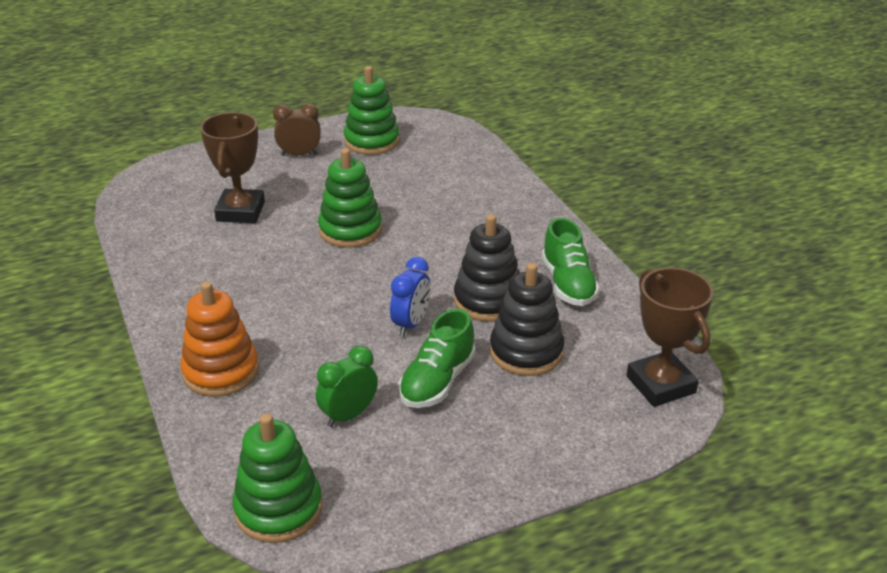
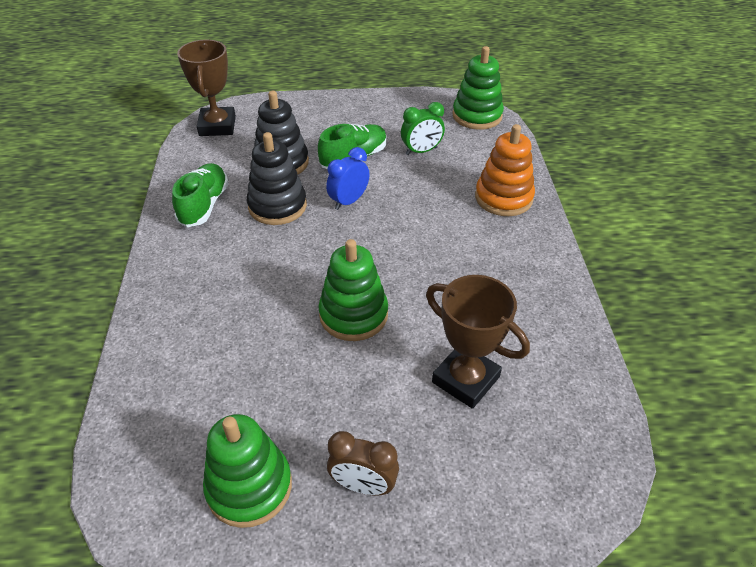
camera: 160 degrees left, 10 degrees up
brown trophy [200,112,265,223] -> brown trophy turned 75 degrees counterclockwise [426,275,530,409]

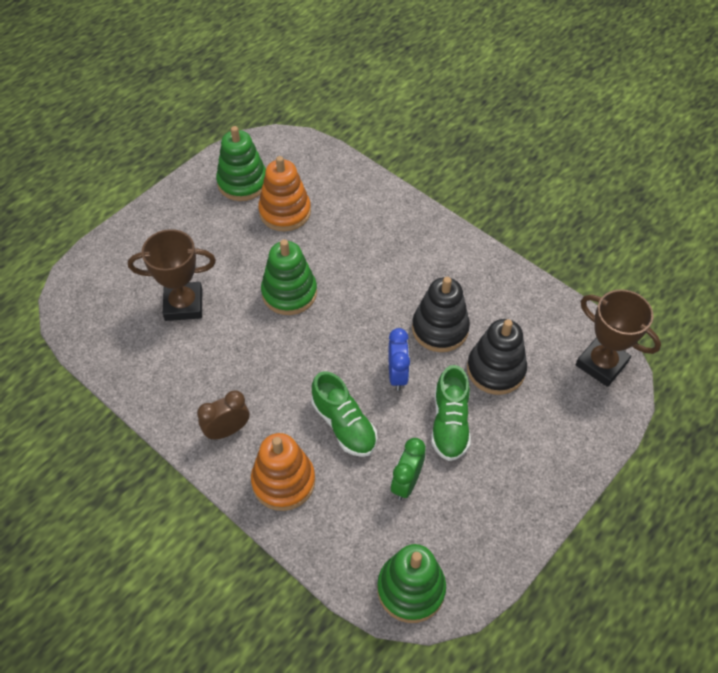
camera: 135 degrees right, 10 degrees up
green shoe [172,163,229,227] -> green shoe moved to [311,371,377,457]
brown clock [327,431,399,496] -> brown clock moved to [197,390,250,440]
none -> orange stacking toy [258,156,311,232]

